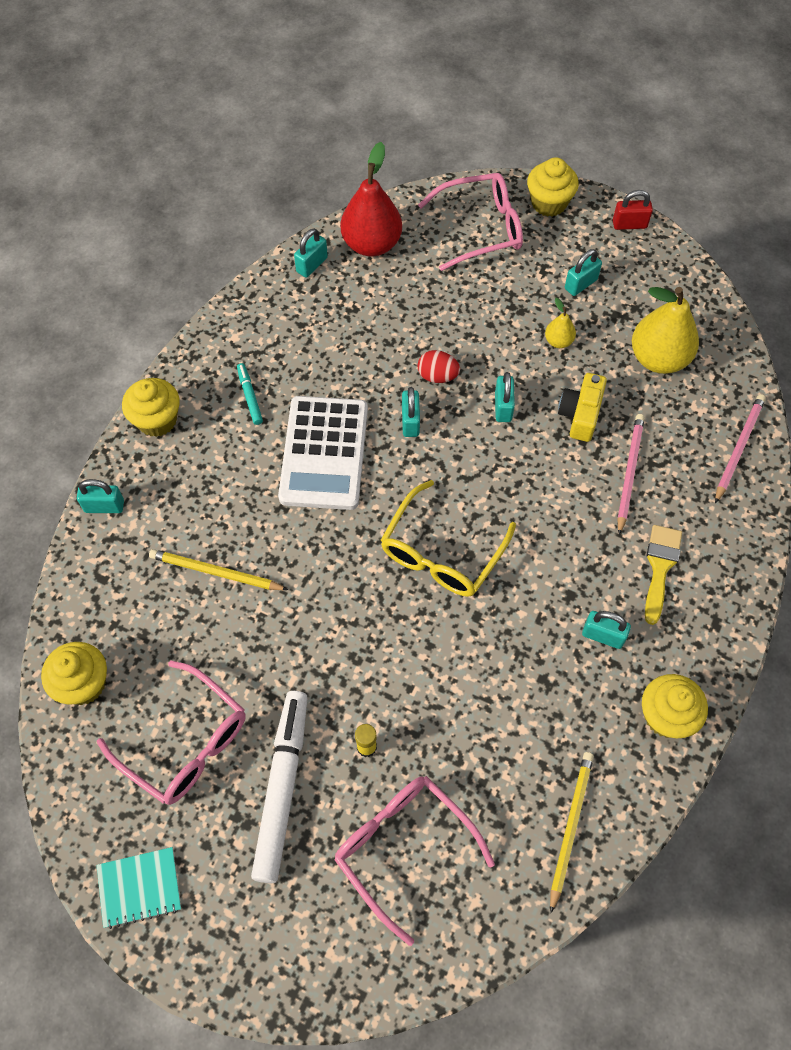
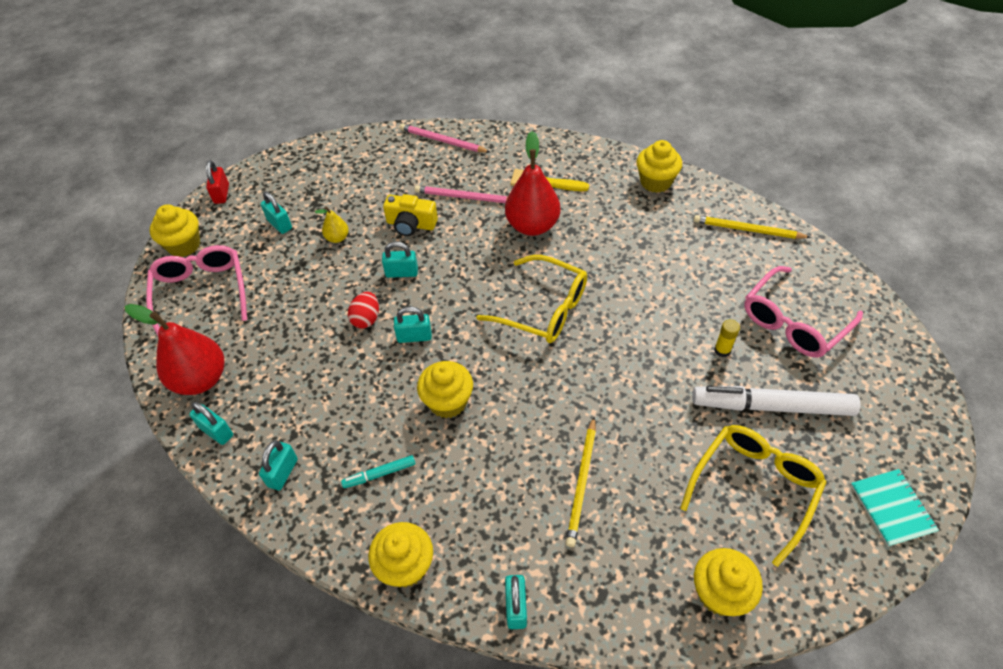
camera: 90 degrees left, 10 degrees down
pink glasses [97,660,245,805] -> yellow glasses [680,425,827,567]
white calculator [278,396,368,510] -> yellow cupcake [417,361,473,418]
turquoise padlock [582,611,631,649] -> turquoise padlock moved to [259,440,298,491]
yellow pear [632,287,699,374] -> none
none -> red pear [505,131,560,236]

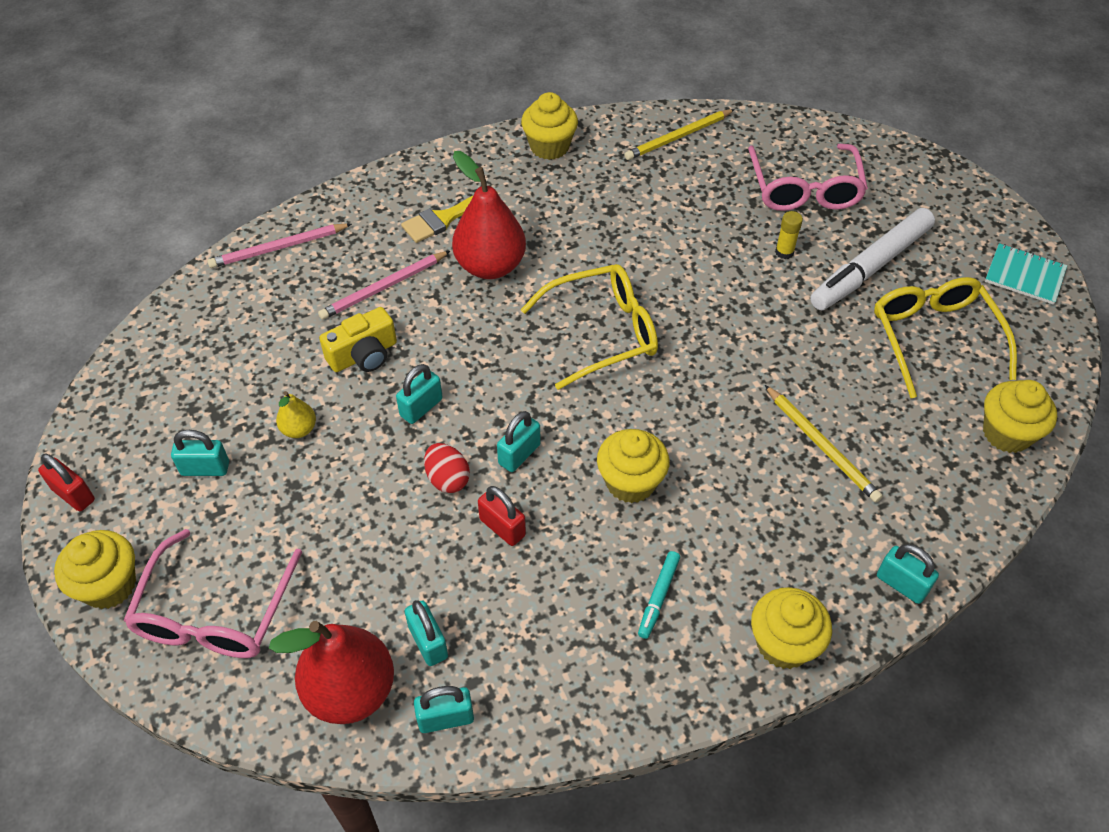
camera: 50 degrees left, 0 degrees up
pink glasses [146,245,247,336] -> pink glasses turned 105 degrees counterclockwise [123,529,302,658]
turquoise padlock [259,440,298,491] -> turquoise padlock moved to [405,600,448,666]
none -> red padlock [478,486,526,546]

